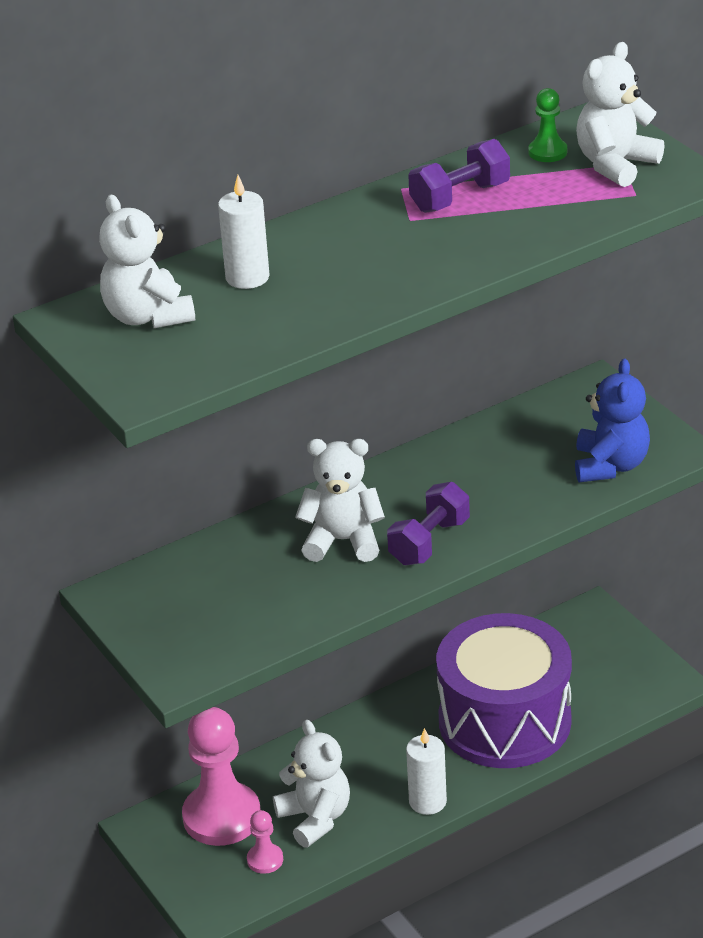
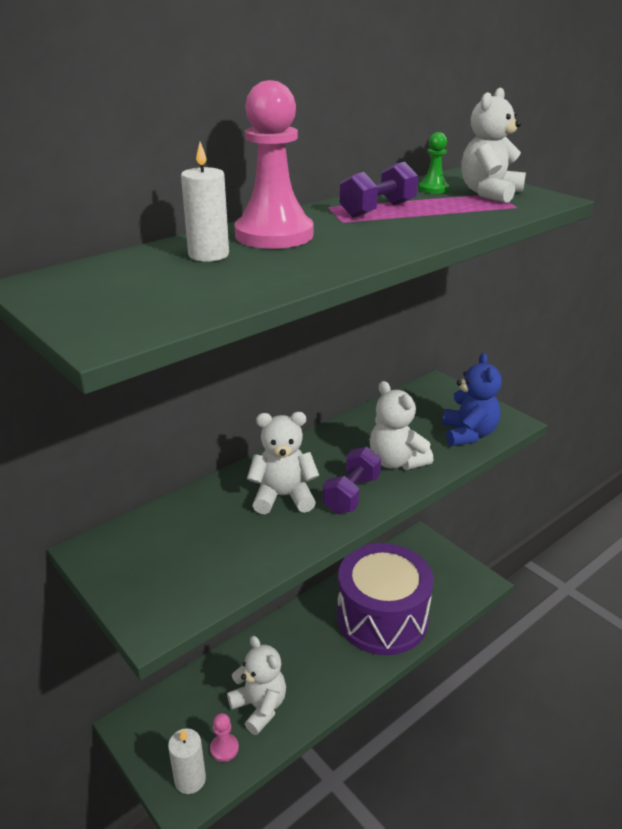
camera: 10 degrees left, 5 degrees down
white teddy bear [99,195,195,328] -> white teddy bear moved to [370,381,433,470]
pink pawn [182,707,261,846] -> pink pawn moved to [234,80,313,249]
white candle [406,728,447,815] -> white candle moved to [168,728,206,794]

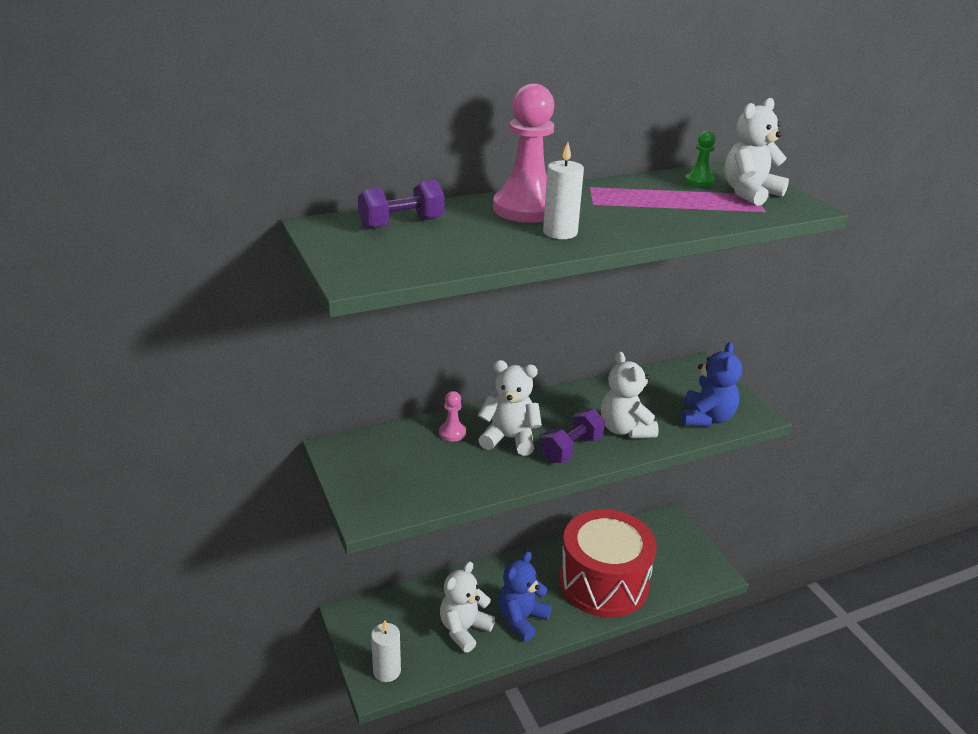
camera: 15 degrees right, 0 degrees up
white candle [181,142,229,262] -> white candle moved to [543,142,584,239]
pink pawn [210,713,239,762] -> pink pawn moved to [439,391,466,441]
white teddy bear [227,636,286,735] -> white teddy bear turned 120 degrees counterclockwise [440,562,495,653]
purple drum [337,543,434,655] -> red drum [559,509,656,617]
purple dumbbell [340,162,418,218] -> purple dumbbell moved to [358,180,445,230]
none -> blue teddy bear [498,551,552,641]

